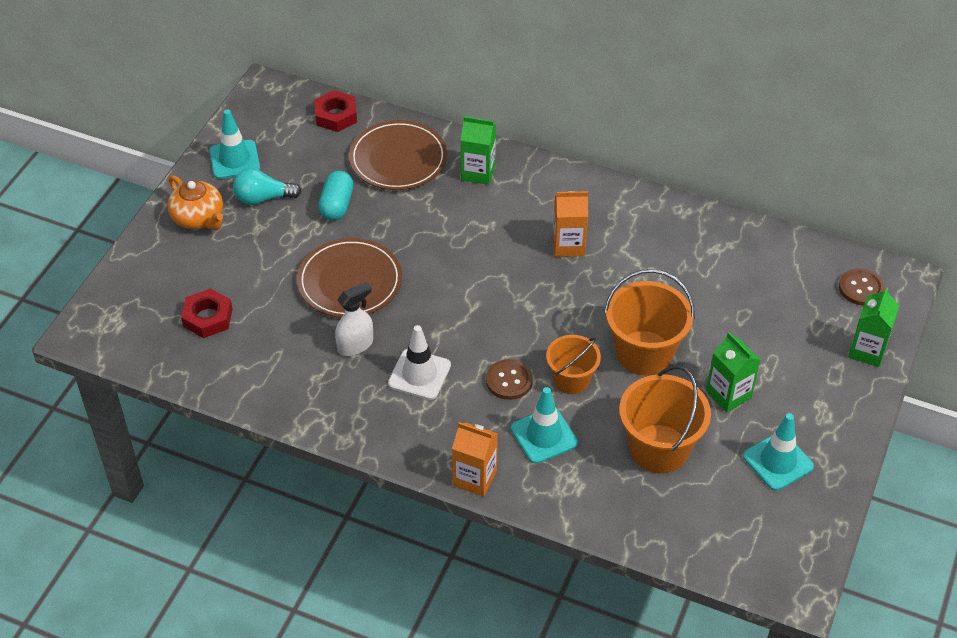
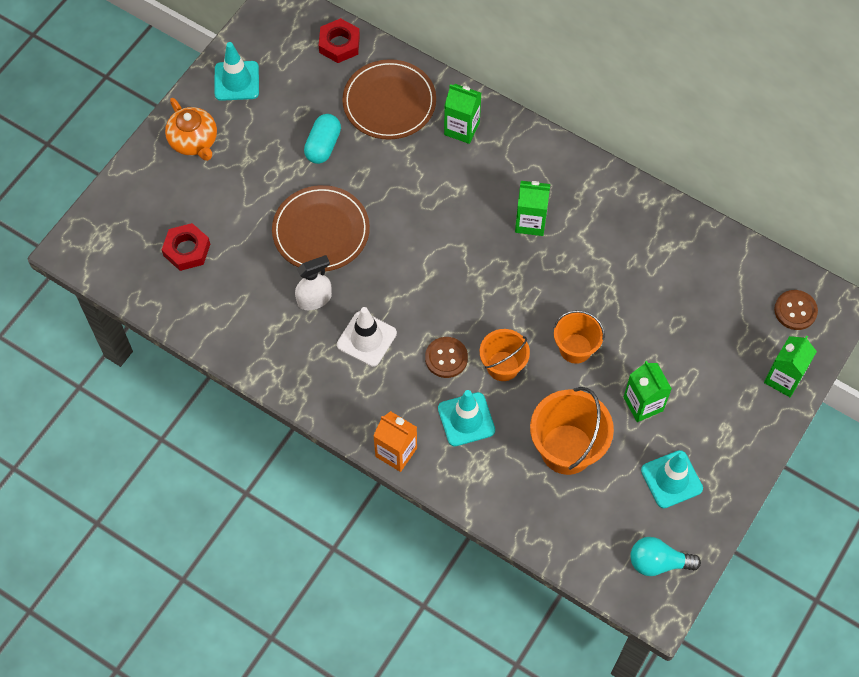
camera: 10 degrees right, 15 degrees up
turquoise light bulb [233,168,302,205] -> turquoise light bulb moved to [630,537,701,576]
orange carton [553,191,588,257] -> green carton [515,181,550,236]
orange bucket [604,269,695,375] -> orange bucket [554,310,605,364], size x0.63

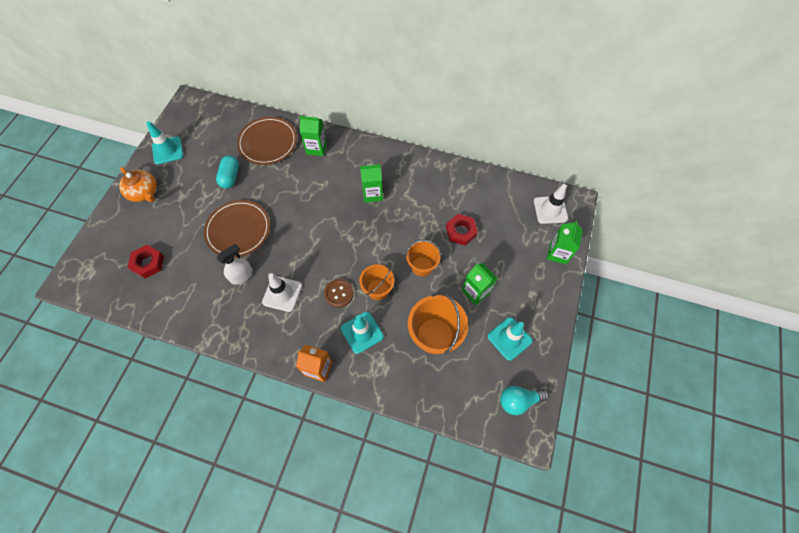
camera: 15 degrees left, 0 degrees up
red nut [319,18,360,63] -> red nut moved to [446,214,478,246]
brown button [774,290,818,330] -> white traffic cone [534,184,568,224]

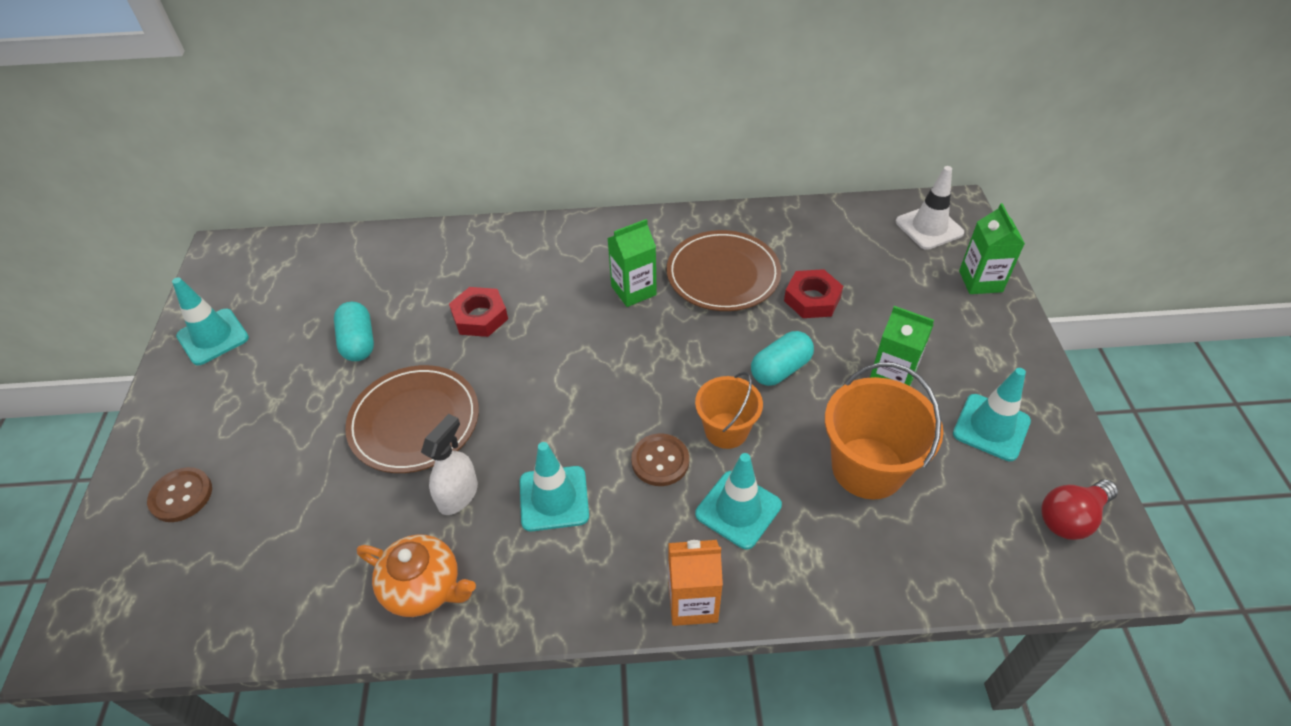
camera: 20 degrees left, 15 degrees down
orange teapot [119,167,157,202] -> orange teapot moved to [357,534,476,617]
red nut [127,245,164,278] -> red nut moved to [449,287,508,337]
brown plate [237,117,297,165] -> brown plate moved to [667,230,781,311]
white traffic cone [262,273,302,312] -> turquoise traffic cone [520,442,589,531]
green carton [299,116,327,156] -> none
orange bucket [406,240,441,277] -> turquoise capsule [751,331,814,386]
turquoise light bulb [500,386,549,415] -> red light bulb [1041,479,1118,540]
none -> brown button [147,467,212,522]

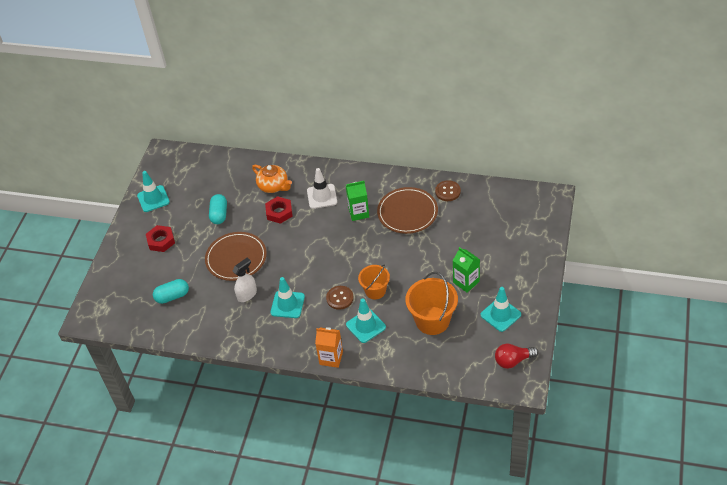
camera: 20 degrees right, 0 degrees up
brown button [147,467,212,522] -> brown button moved to [435,180,461,201]
orange teapot [357,534,476,617] -> orange teapot moved to [252,165,292,193]
turquoise capsule [751,331,814,386] -> turquoise capsule moved to [153,279,189,304]
red nut [784,269,843,318] -> red nut moved to [146,225,175,252]
white traffic cone [896,166,964,250] -> white traffic cone moved to [307,168,337,209]
green carton [959,203,1025,294] -> none

